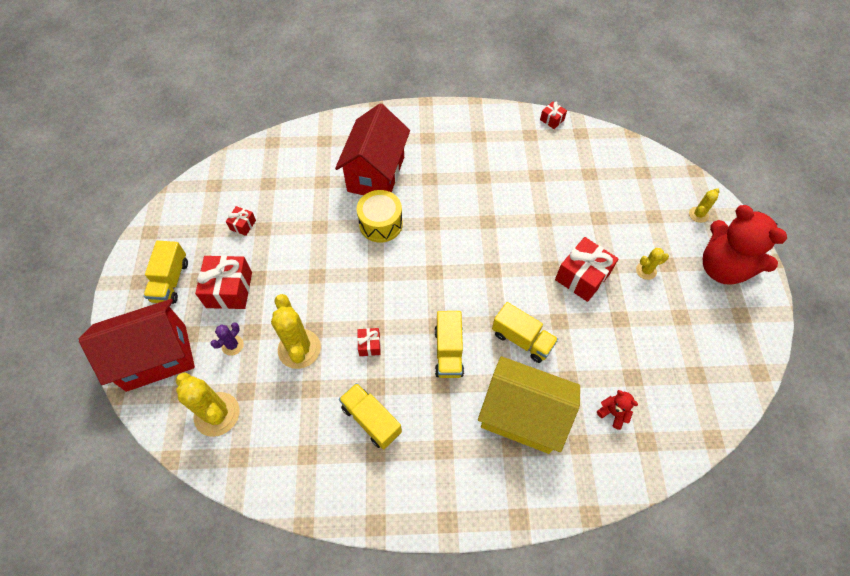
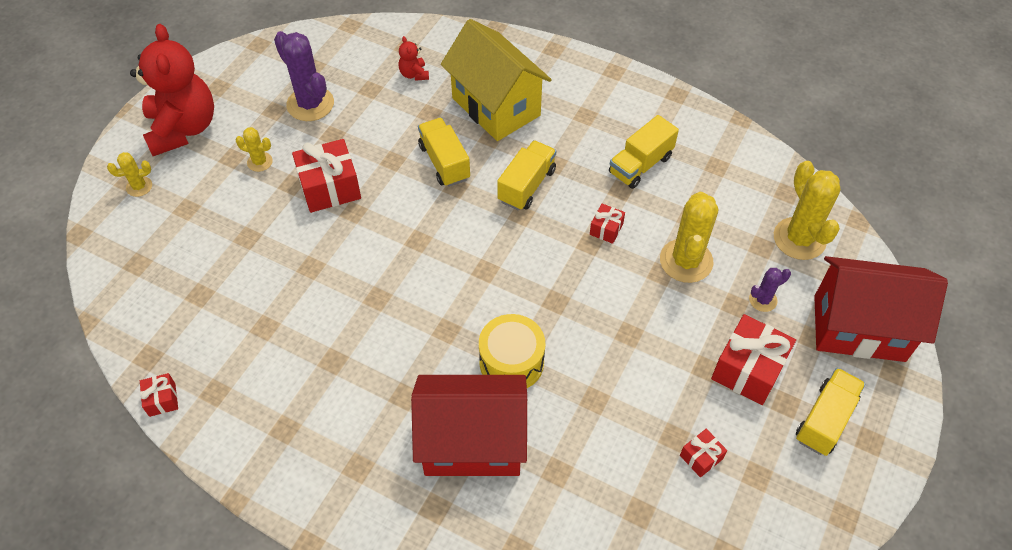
camera: 150 degrees left, 5 degrees down
red house [335,103,410,195] -> red house turned 45 degrees clockwise [411,375,527,476]
yellow truck [339,383,402,450] -> yellow truck turned 60 degrees clockwise [609,115,679,189]
none -> purple cactus [274,31,334,121]

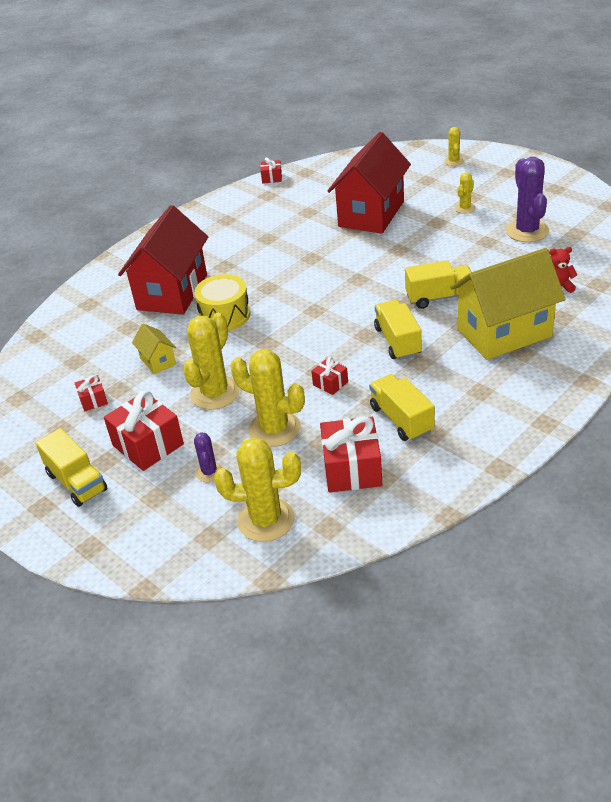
camera: 110 degrees right, 15 degrees down
red teddy bear [130,24,214,156] -> none
purple cactus [274,31,334,121] -> purple cactus turned 75 degrees counterclockwise [506,157,549,242]
red gift [292,139,361,213] -> red gift moved to [320,416,382,493]
yellow truck [497,140,556,211] -> yellow truck turned 150 degrees counterclockwise [374,300,422,360]
red house [814,256,948,362] -> red house moved to [328,132,411,234]
none -> yellow house [132,323,176,374]
none -> yellow cactus [183,313,240,410]

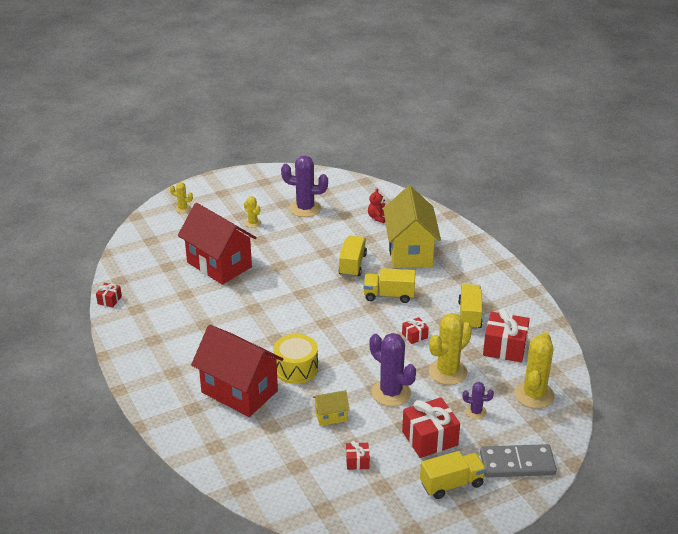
camera: 75 degrees left, 5 degrees down
yellow cactus [183,313,240,410] -> purple cactus [369,333,416,406]
yellow truck [369,374,435,441] -> yellow truck turned 105 degrees clockwise [458,284,483,330]
none -> grey domino [480,444,557,477]

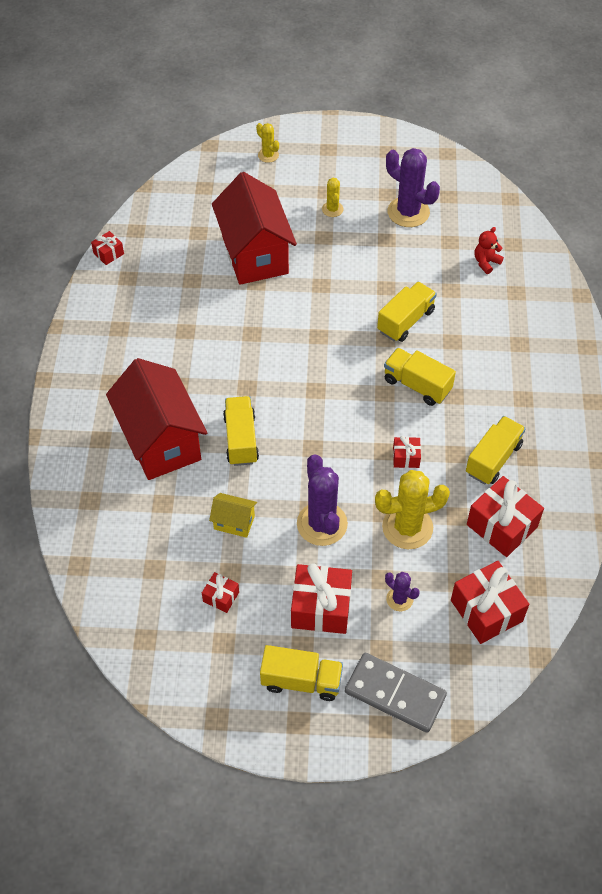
camera: 30 degrees right, 20 degrees up
yellow drum [273,334,318,384] -> yellow truck [223,396,259,466]
yellow house [383,186,441,268] -> none
yellow cactus [514,332,555,409] -> red gift [451,561,529,644]

